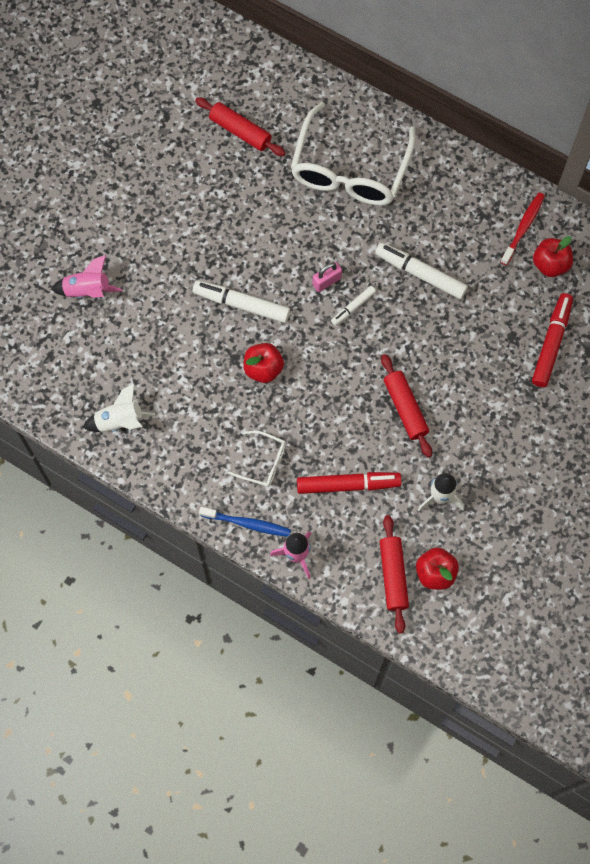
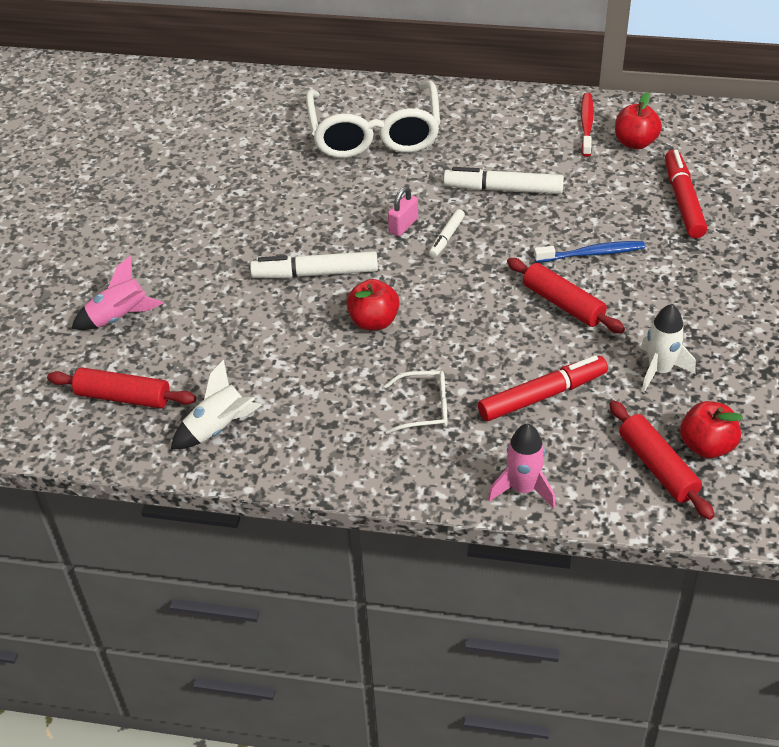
camera: 20 degrees left, 25 degrees down
red rolling pin [195,97,285,156] -> red rolling pin moved to [47,367,196,408]
blue toothbrush [199,507,291,537] -> blue toothbrush moved to [534,241,645,263]

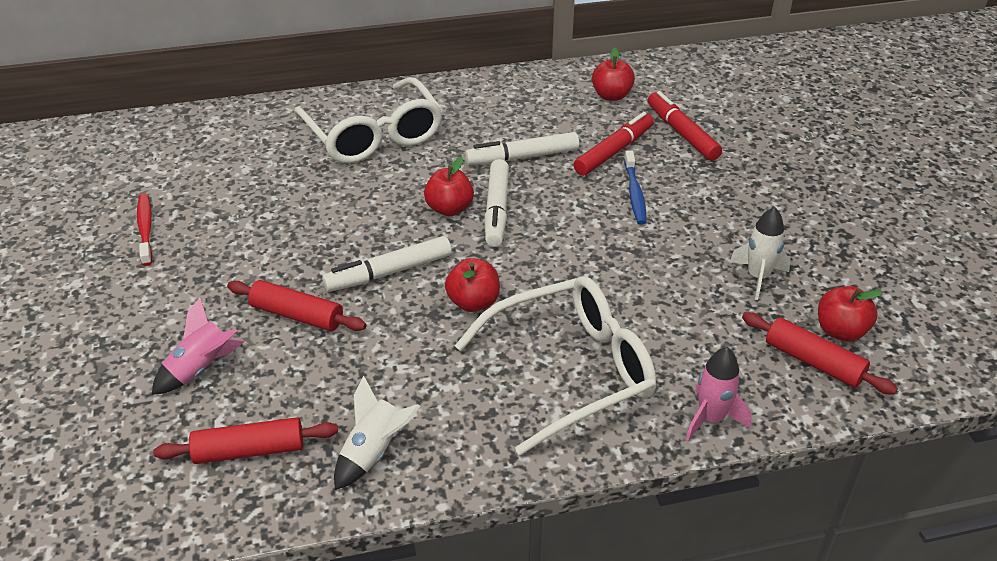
camera: 25 degrees left, 5 degrees down
white glasses [384,371,447,434] -> white glasses [455,276,656,455], size x2.28
pink padlock [388,186,418,236] -> red apple [424,157,474,216]
white marker [429,209,465,258] -> white marker [485,159,509,247], size x1.80
red marker [478,355,608,421] -> red marker moved to [574,112,654,176]
red rolling pin [507,258,625,333] -> red rolling pin moved to [227,280,366,331]
blue toothbrush [534,241,645,263] -> blue toothbrush turned 120 degrees clockwise [624,150,647,224]
red toothbrush [581,93,594,157] -> red toothbrush moved to [137,193,153,266]

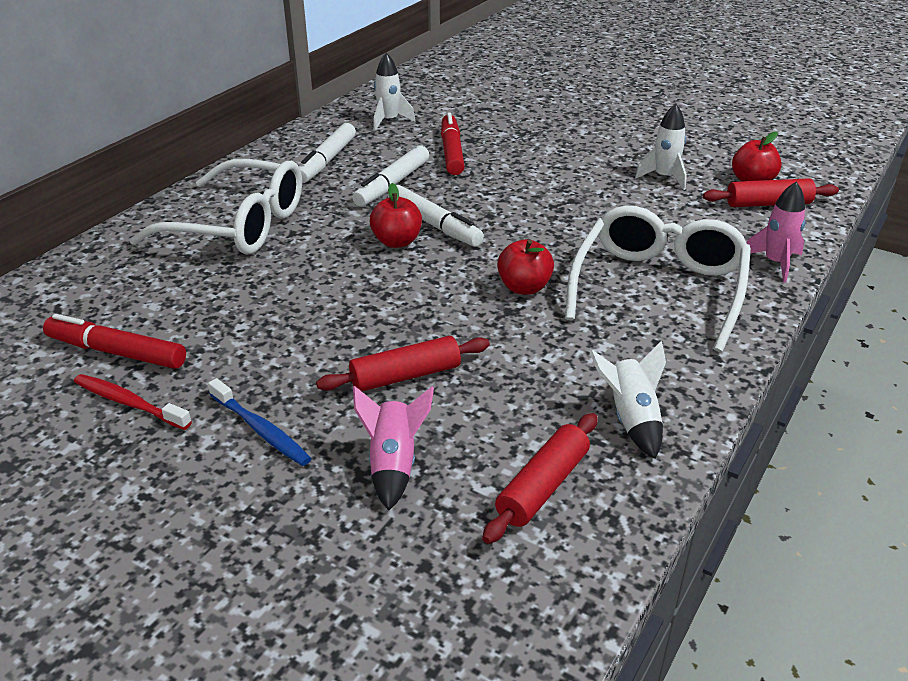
camera: 45 degrees left, 5 degrees down
white marker [322,236,452,292] -> white marker moved to [299,123,356,183]
red apple [592,48,635,101] -> white rocket [373,53,415,131]
blue toothbrush [624,150,647,224] -> blue toothbrush moved to [208,378,312,466]
red marker [648,91,722,161] -> red marker moved to [43,314,186,369]

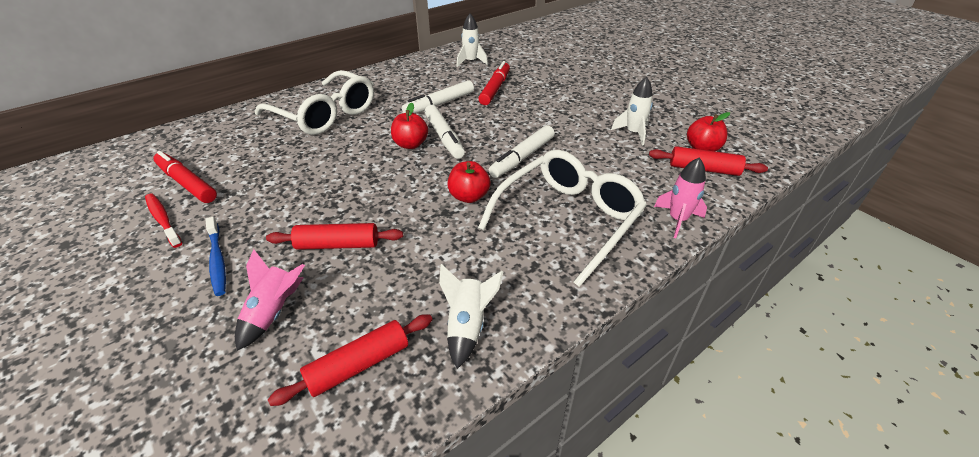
camera: 20 degrees right, 5 degrees up
white marker [299,123,356,183] -> white marker moved to [489,125,555,178]

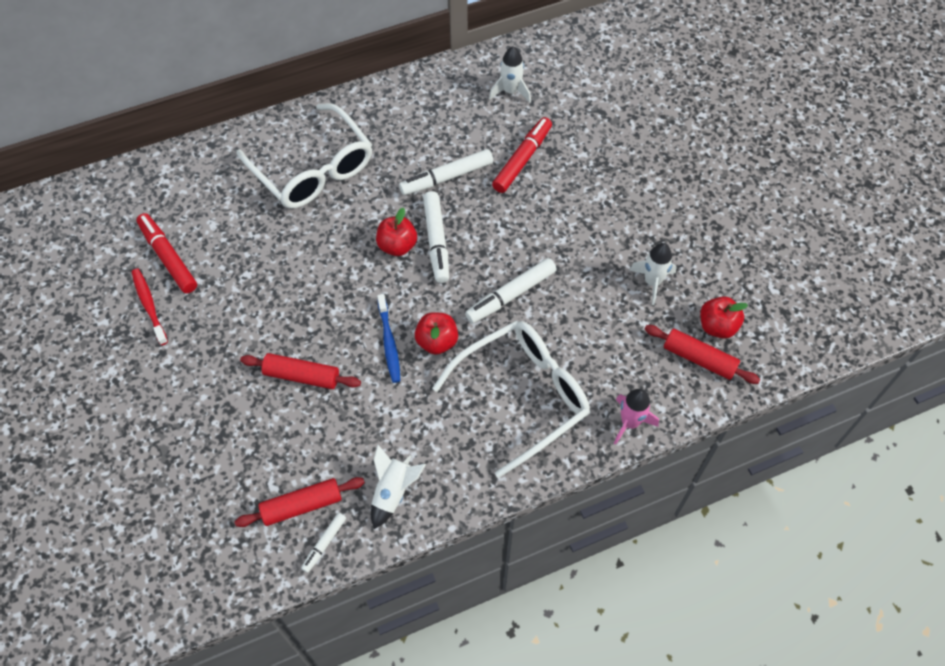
camera: 15 degrees right, 20 degrees up
blue toothbrush [205,217,226,296] -> blue toothbrush moved to [377,294,400,383]
pink rocket [235,249,305,351] -> none
none -> white marker [301,513,346,573]

